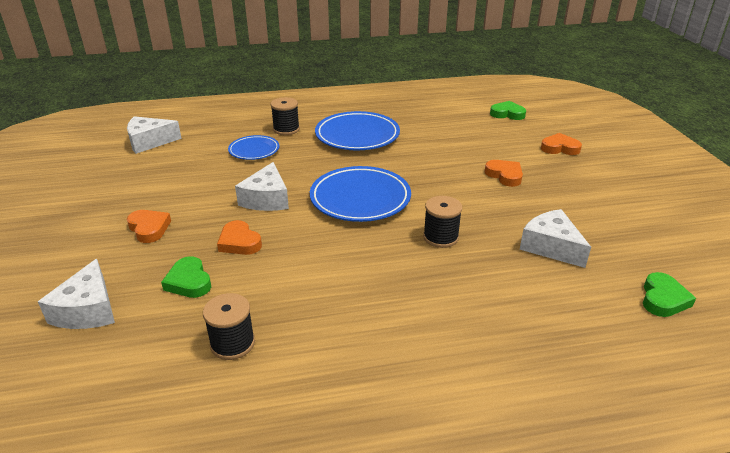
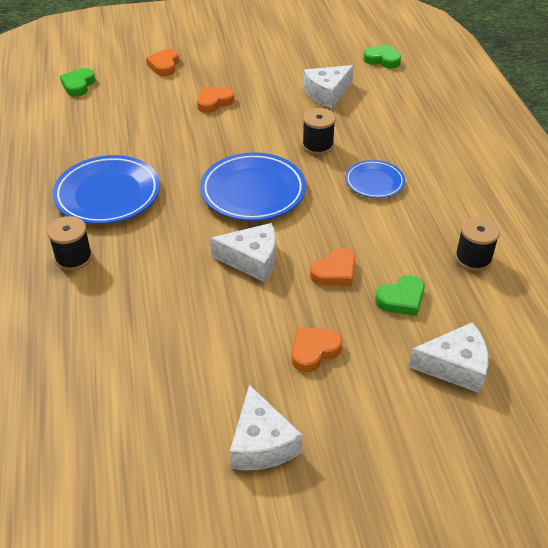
camera: 90 degrees left, 10 degrees up
white cheese [127,116,182,154] -> white cheese moved to [230,385,303,470]
blue plate [228,135,279,160] -> blue plate moved to [345,160,405,198]

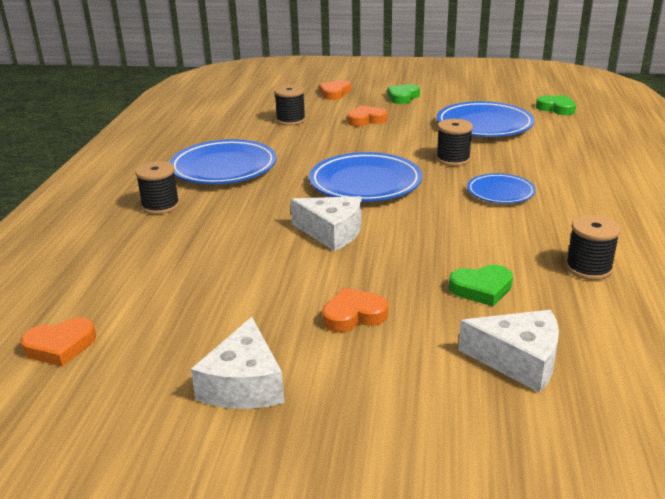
camera: 20 degrees right, 15 degrees down
green heart [60,68,95,97] -> green heart moved to [387,84,420,104]
white cheese [303,65,354,108] -> blue plate [437,101,535,137]
orange heart [310,248,355,286] -> orange heart moved to [20,317,96,367]
none -> black spool [274,85,306,126]

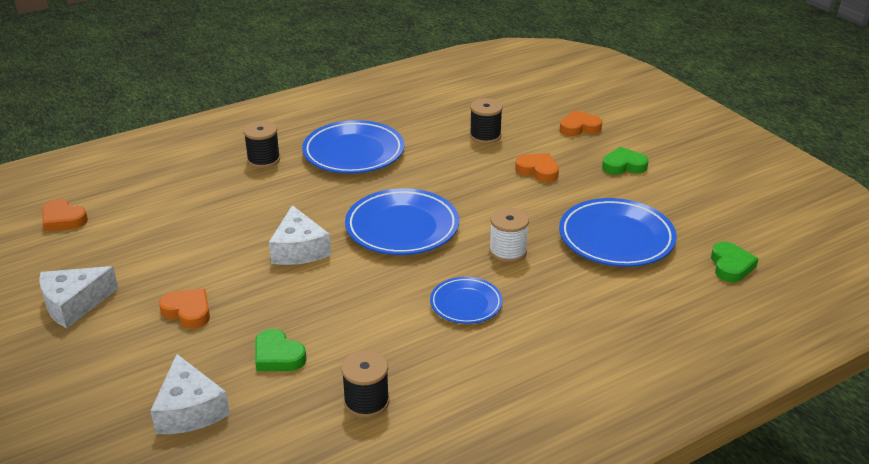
camera: 50 degrees right, 5 degrees up
black spool [436,119,473,166] -> white spool [489,208,529,263]

